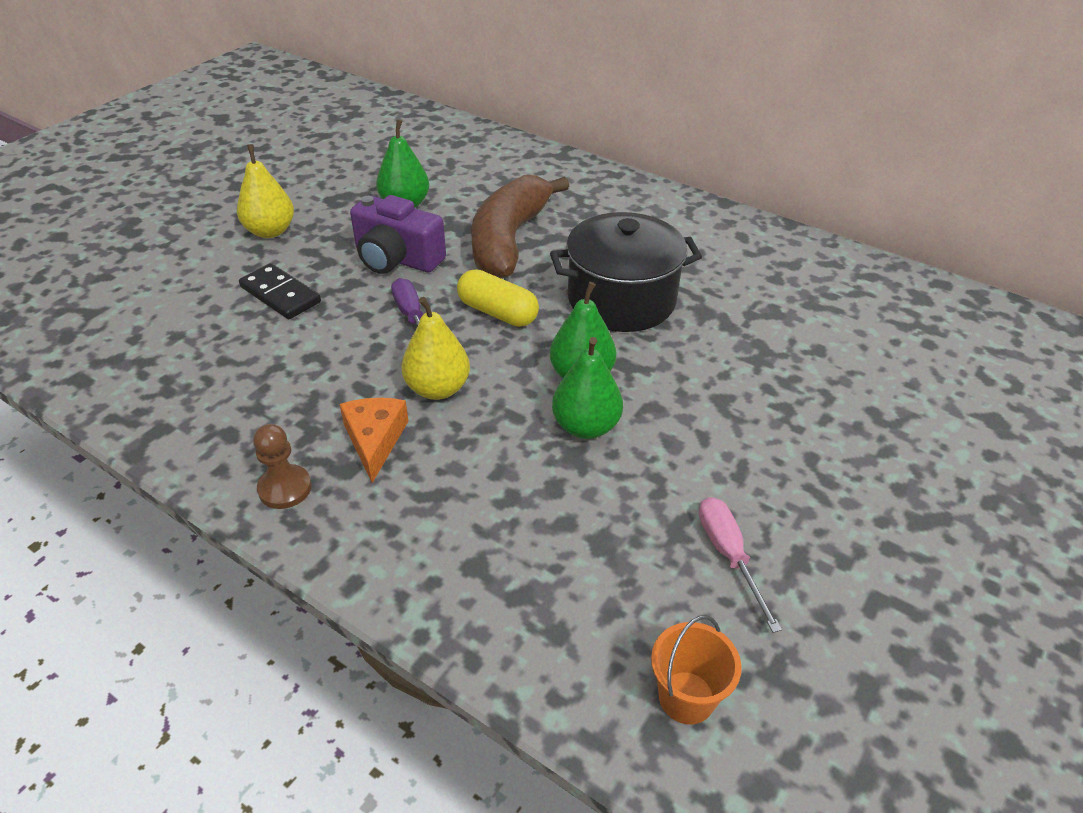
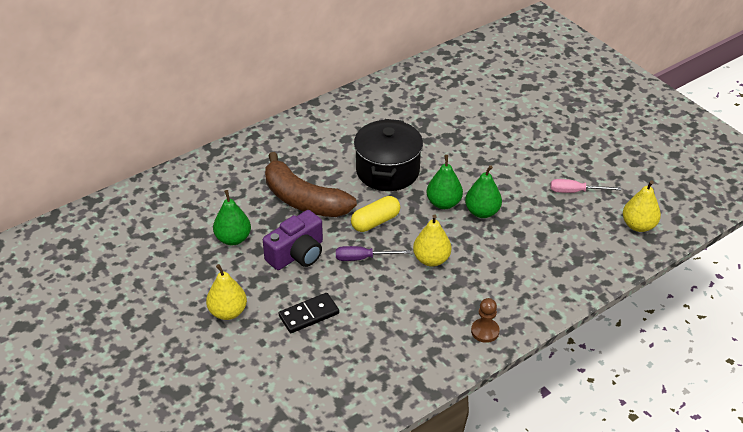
camera: 70 degrees left, 0 degrees up
orange cheese [340,398,408,483] -> none
orange bucket [651,615,742,724] -> yellow pear [623,180,661,232]

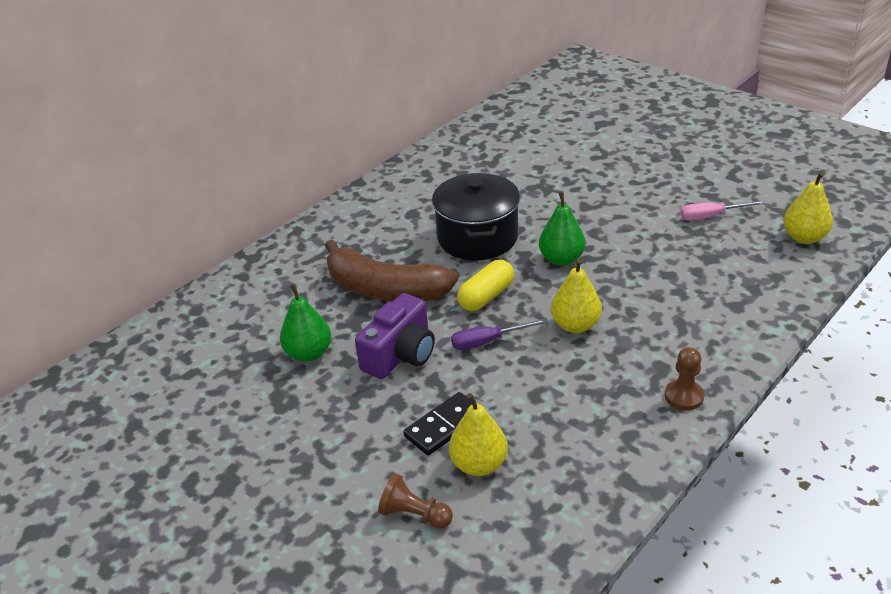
camera: 10 degrees left, 5 degrees down
yellow pear [206,264,247,320] -> yellow pear moved to [449,393,508,476]
green pear [465,165,502,218] -> none
none -> brown pawn [378,473,453,529]

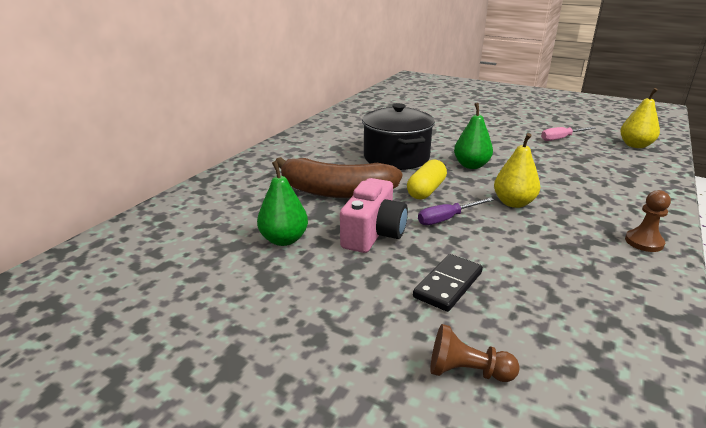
camera: 15 degrees left, 10 degrees down
purple camera [355,293,435,379] -> pink camera [340,178,408,253]
yellow pear [449,393,508,476] -> none

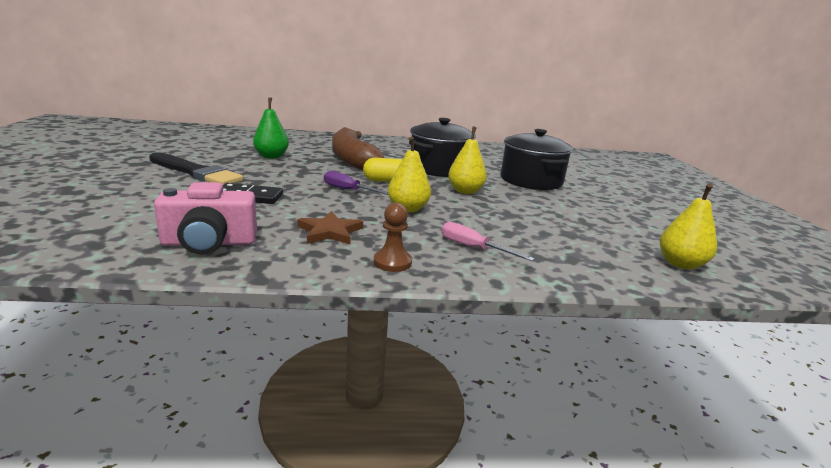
camera: 55 degrees right, 5 degrees down
pink camera [340,178,408,253] -> pink camera moved to [154,182,257,255]
brown pawn [430,324,520,382] -> none
green pear [454,103,493,169] -> yellow pear [448,127,487,194]
pink screwdriver [541,127,596,141] -> pink screwdriver moved to [441,222,535,261]
none -> black brush [149,152,243,185]
none -> brown star [298,211,363,244]
none -> black pot [501,129,573,190]

